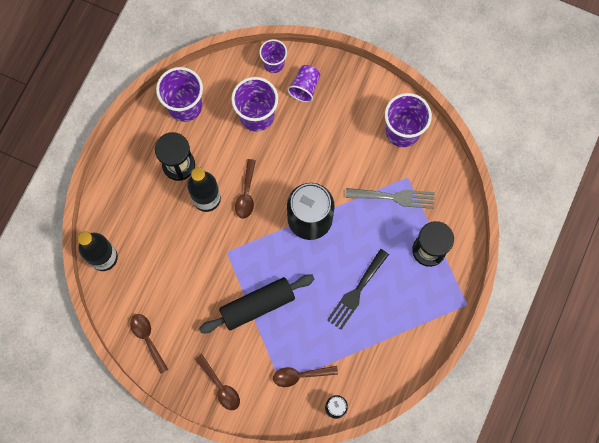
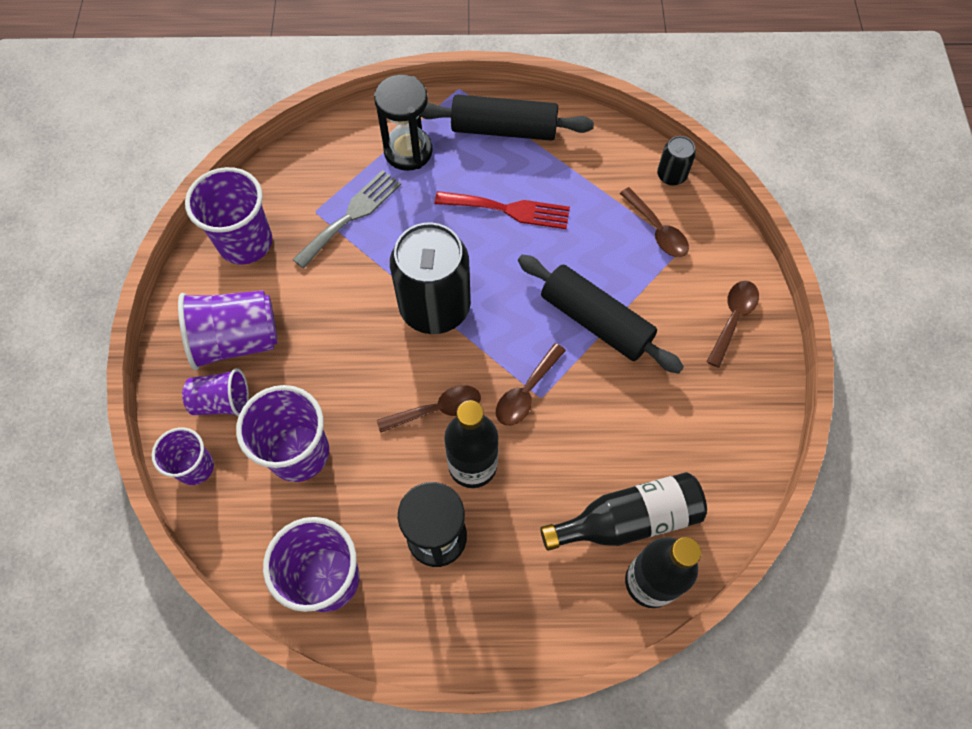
camera: 115 degrees left, 10 degrees down
brown spoon [130,314,168,374] -> brown spoon moved to [496,343,566,425]
black fork [327,249,389,330] -> red fork [435,191,570,229]
grey fork [346,188,435,209] -> grey fork turned 60 degrees clockwise [292,170,401,269]
none -> purple cup [178,290,277,370]
none -> black rolling pin [420,95,594,141]
none -> black bottle [540,472,707,551]

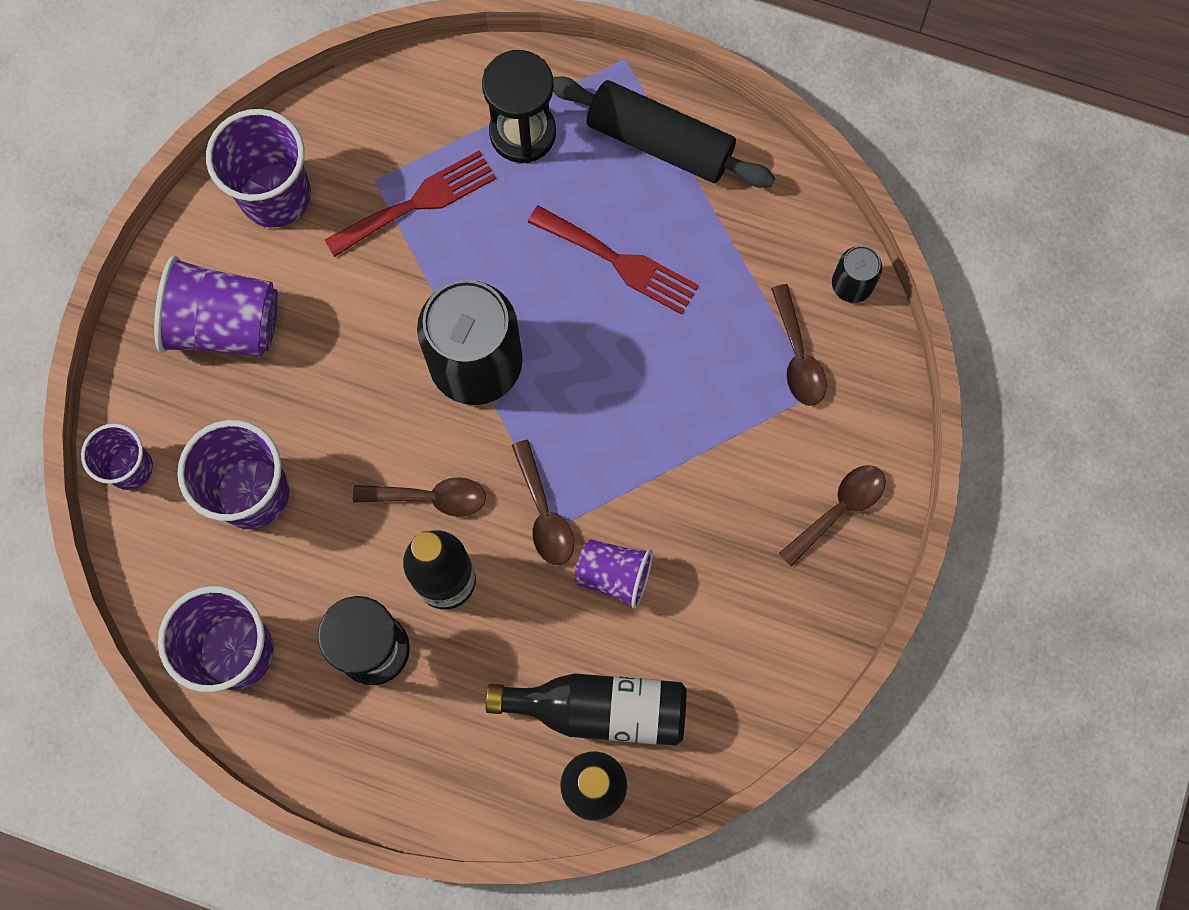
camera: 20 degrees right, 10 degrees up
purple cup [182,368,249,416] -> purple cup moved to [575,539,653,609]
grey fork [292,170,401,269] -> red fork [325,150,496,257]
brown spoon [496,343,566,425] -> brown spoon turned 75 degrees counterclockwise [511,440,574,565]
black rolling pin [518,255,684,374] -> none

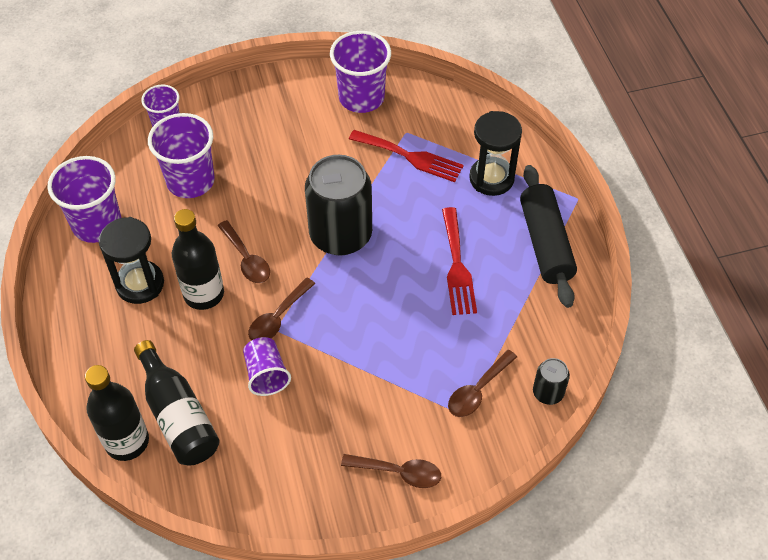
camera: 55 degrees right, 20 degrees down
purple cup [154,256,278,357] -> none

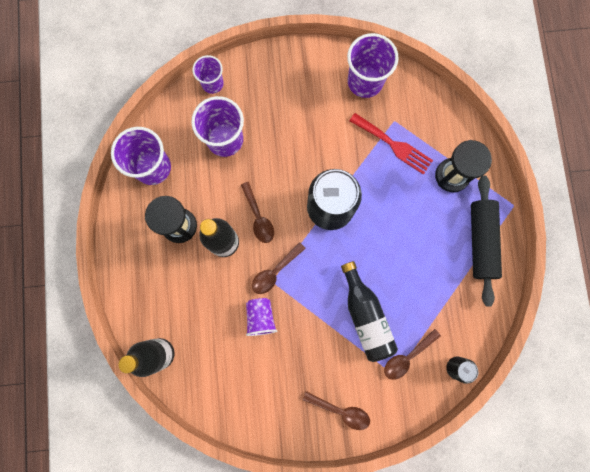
camera: 10 degrees right, 25 degrees up
black bottle [134,340,220,466] -> black bottle moved to [341,261,398,362]
red fork [442,207,477,315] -> none

